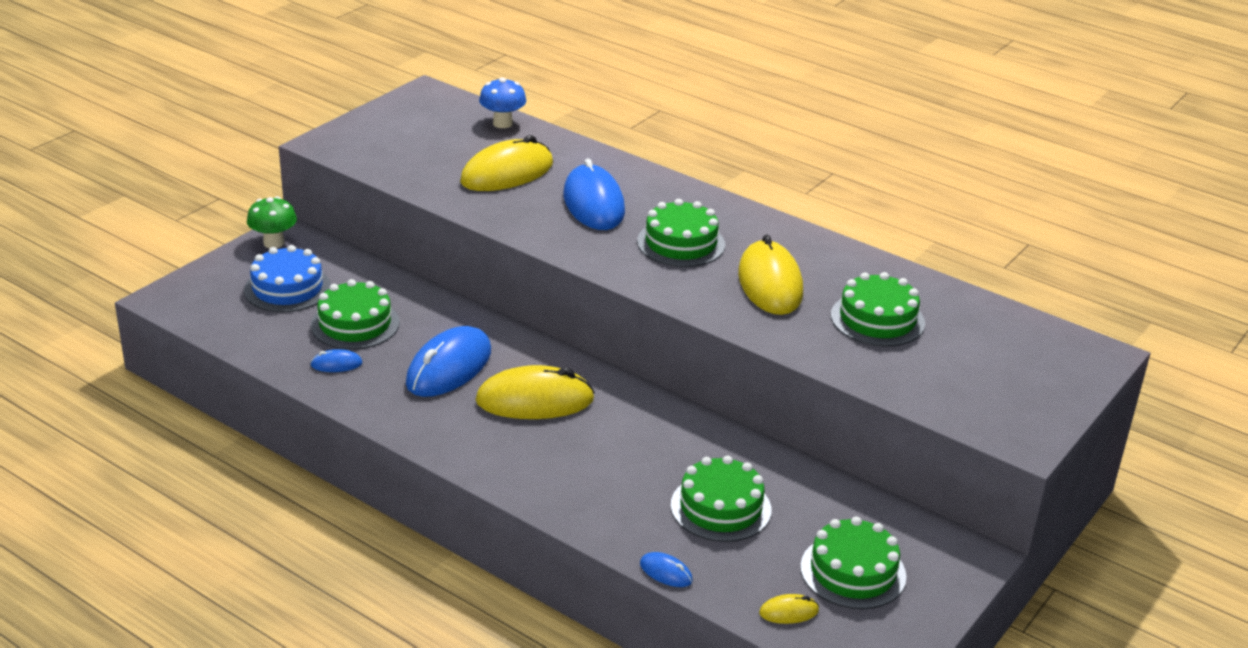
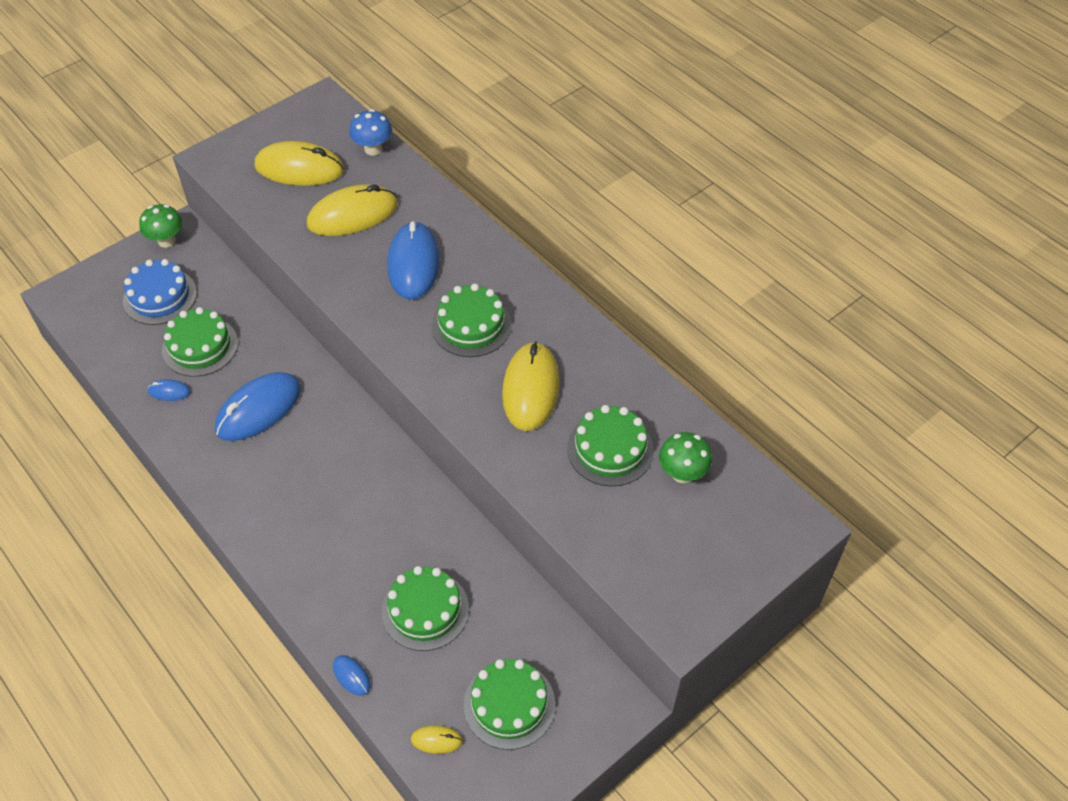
camera: 15 degrees right, 20 degrees up
yellow mouse [475,365,595,419] -> yellow mouse moved to [254,141,344,186]
none -> green mushroom [659,432,712,483]

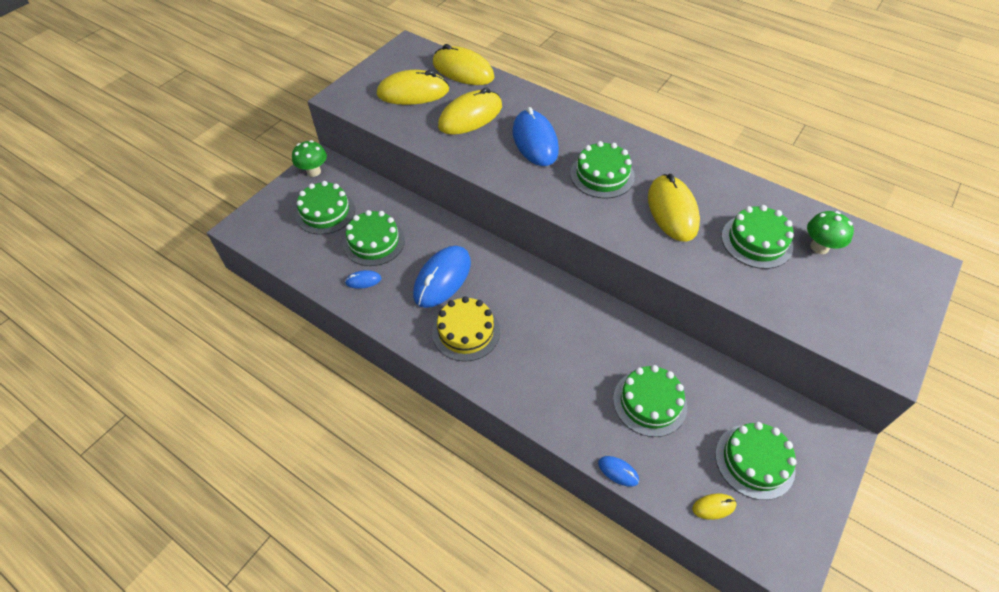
camera: 15 degrees left, 0 degrees up
blue cake [123,259,197,325] -> green cake [295,181,355,235]
blue mushroom [349,109,392,156] -> yellow mouse [433,44,495,85]
none -> yellow cake [432,296,500,361]

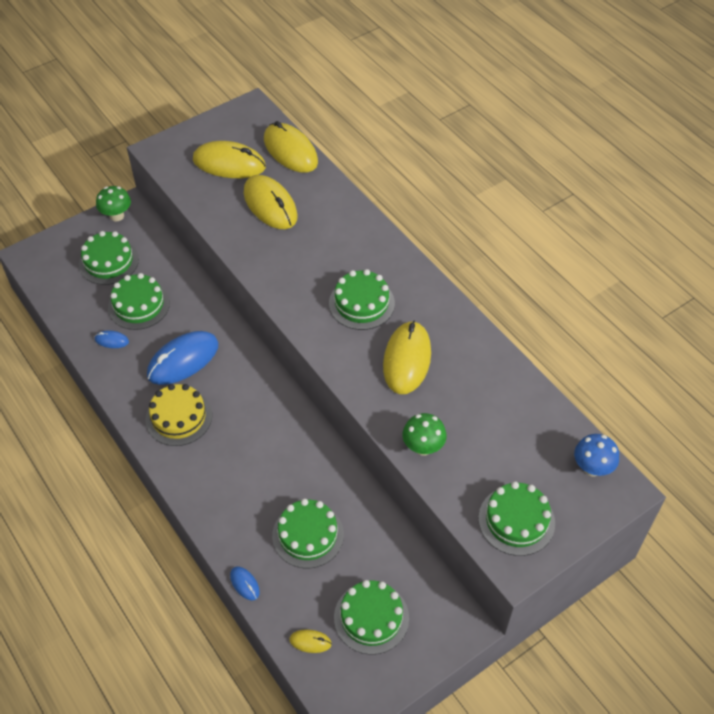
camera: 20 degrees right, 0 degrees up
yellow mouse [438,87,502,135] -> yellow mouse turned 75 degrees clockwise [244,175,298,229]
blue mouse [512,107,559,166] -> none
green cake [721,205,794,269] -> green cake moved to [478,481,555,556]
green mushroom [807,211,854,254] -> green mushroom moved to [402,413,447,456]
none -> blue mushroom [574,434,619,476]

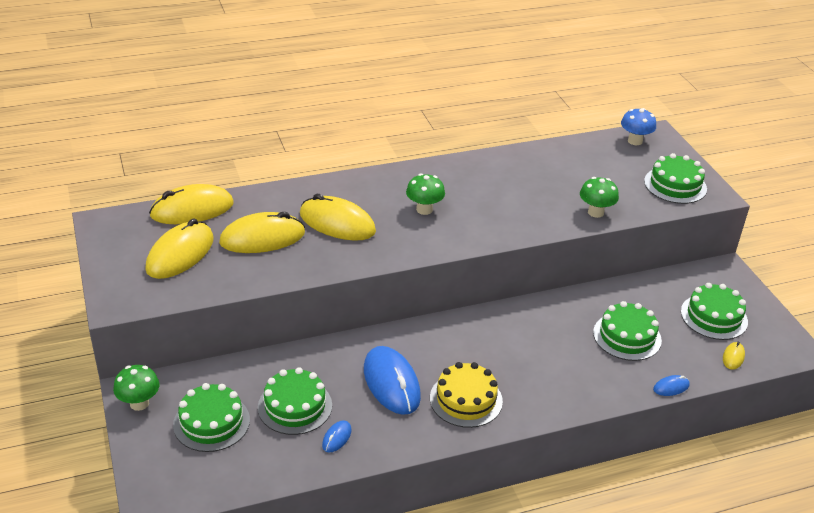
camera: 75 degrees left, 15 degrees down
green cake [329,269,395,330] -> green mushroom [406,173,445,215]
yellow mouse [383,321,431,394] -> yellow mouse moved to [300,194,376,241]

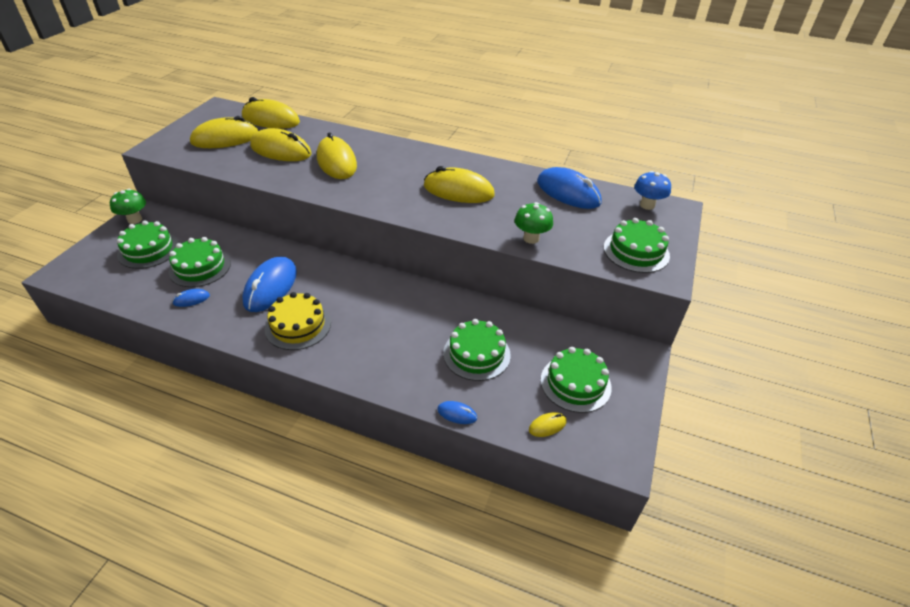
camera: 40 degrees right, 5 degrees up
green mushroom [406,173,445,215] -> none
none -> yellow mouse [424,166,495,203]
none -> blue mouse [537,167,601,209]

